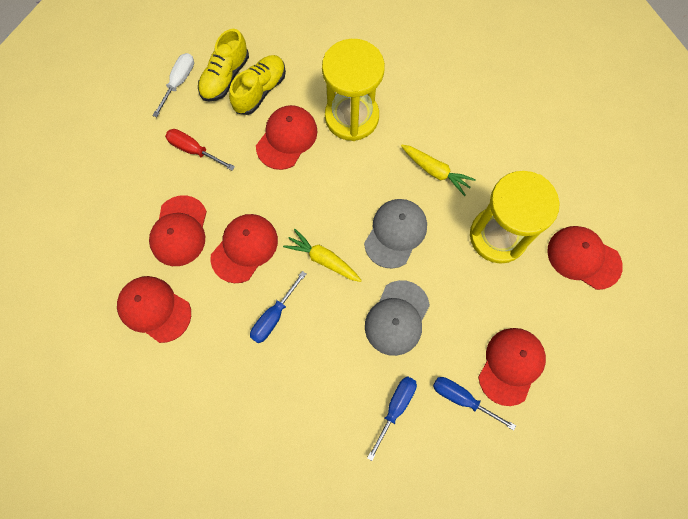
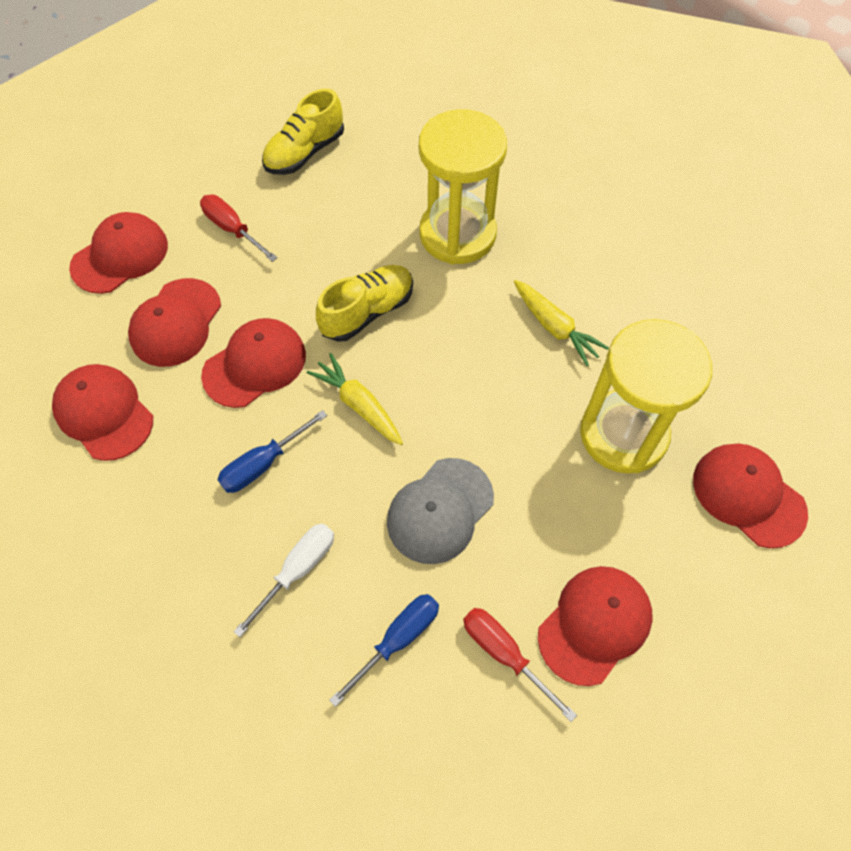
camera: 15 degrees right, 10 degrees down
white screwdriver [152,53,194,117] -> white screwdriver moved to [234,524,334,637]
yellow shoe [229,55,286,115] -> yellow shoe moved to [316,265,413,342]
red cap [256,105,318,170] -> red cap moved to [69,212,168,294]
grey cap [364,199,427,269] -> none
blue screwdriver [433,377,516,431] -> red screwdriver [463,608,577,722]

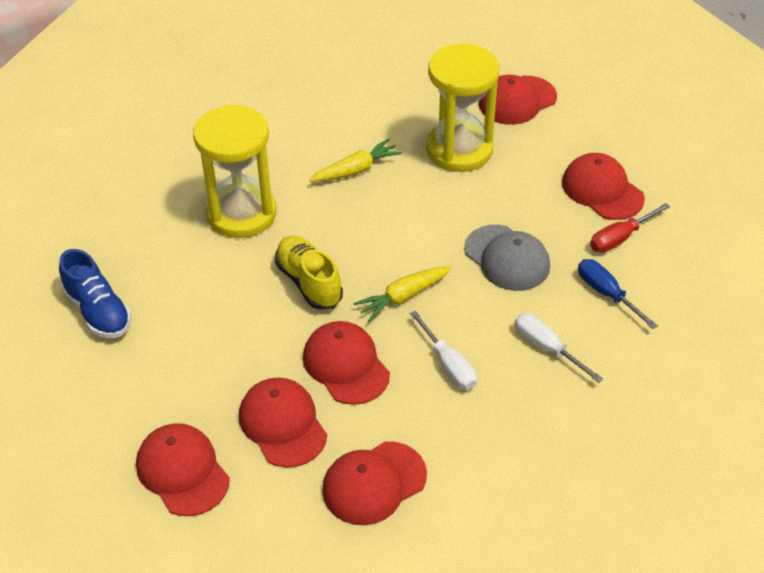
camera: 80 degrees left, 15 degrees down
red cap [128,278,221,367] -> red cap turned 150 degrees counterclockwise [239,378,327,468]
red screwdriver [200,195,277,262] -> none
blue screwdriver [217,410,327,493] -> white screwdriver [410,311,477,390]
yellow shoe [262,89,344,175] -> blue shoe [59,249,131,338]

